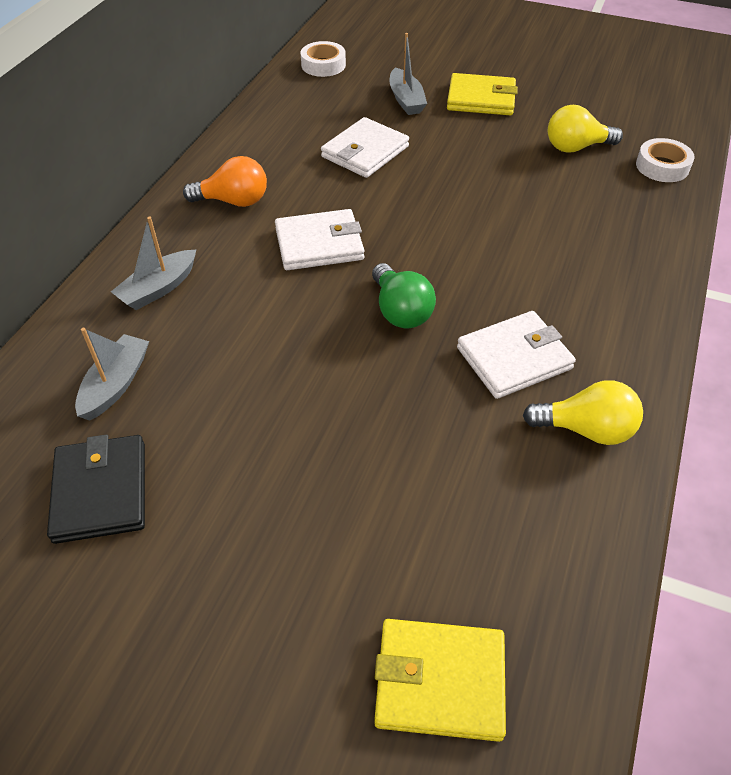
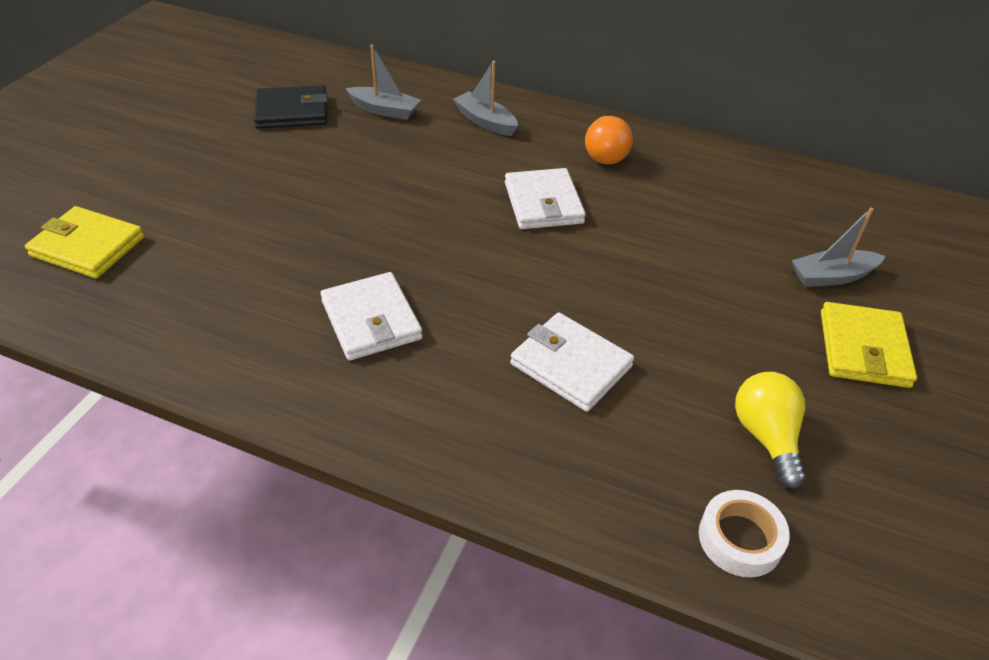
camera: 90 degrees right, 5 degrees down
white tape [301,41,346,77] -> none
white wallet [321,117,409,178] -> white wallet moved to [510,312,634,412]
green light bulb [372,263,436,328] -> none
yellow wallet [374,619,506,742] -> yellow wallet turned 75 degrees counterclockwise [25,206,144,279]
yellow light bulb [523,380,643,445] -> none

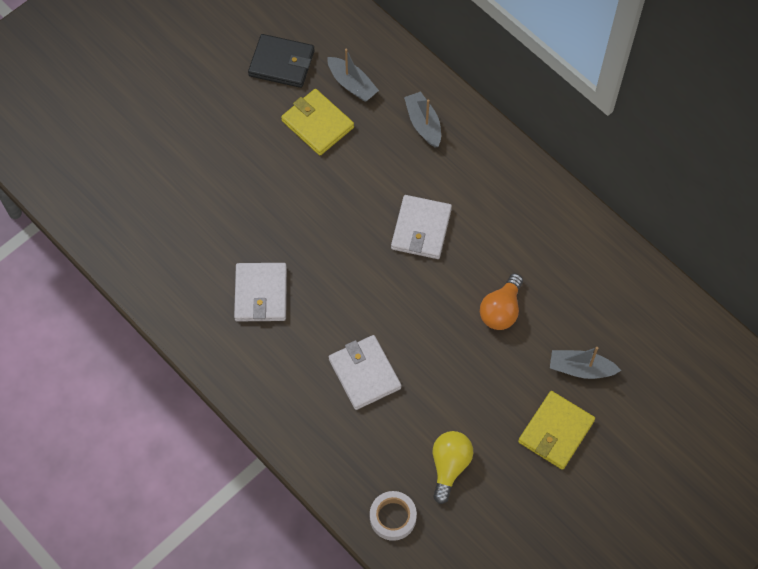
camera: 25 degrees right, 20 degrees up
yellow wallet [25,206,144,279] -> yellow wallet moved to [281,89,354,156]
orange light bulb [585,116,633,164] -> orange light bulb moved to [480,273,523,330]

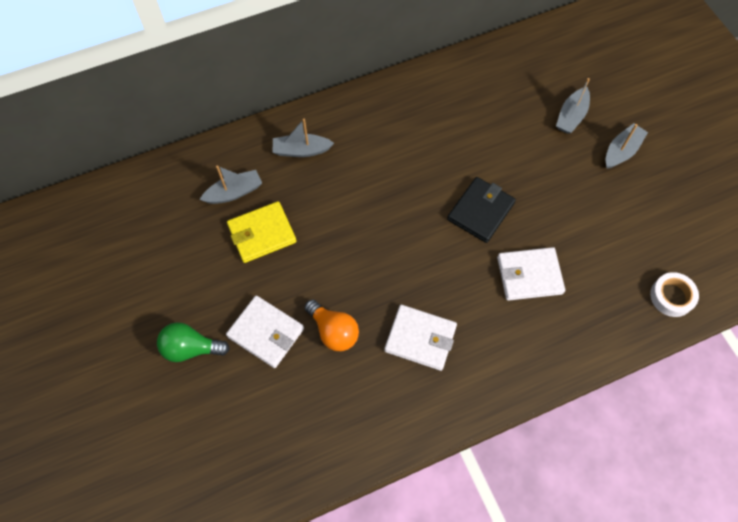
camera: 70 degrees left, 0 degrees up
black wallet [248,34,315,88] -> black wallet moved to [447,177,516,243]
white wallet [391,195,452,259] -> white wallet moved to [226,296,304,368]
yellow light bulb [433,431,473,504] -> none
orange light bulb [480,273,523,330] -> orange light bulb moved to [305,300,359,351]
yellow wallet [518,391,595,470] -> grey boat [605,123,648,169]
none -> green light bulb [157,322,230,362]

